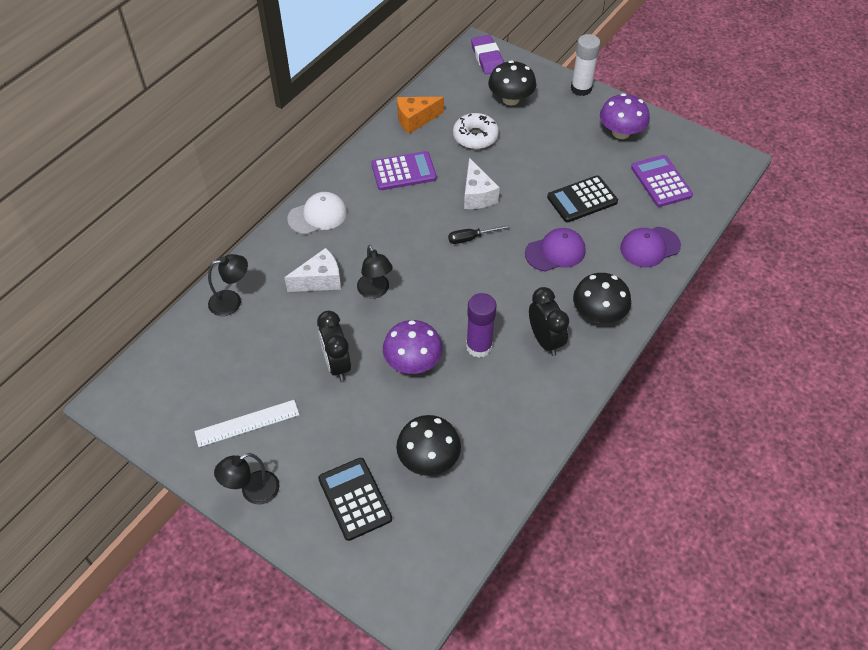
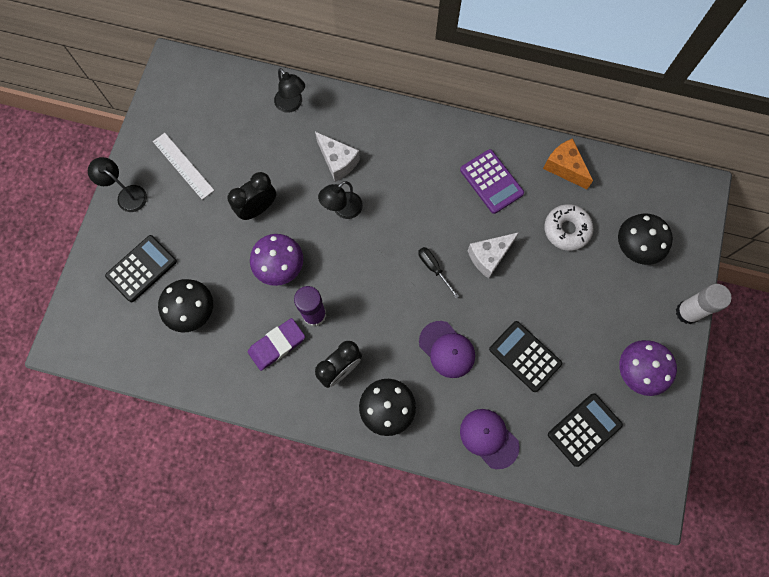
camera: 70 degrees right, 20 degrees up
white cap [287,192,347,235] -> none
purple eraser [471,35,504,74] -> purple eraser moved to [248,318,305,371]
purple calculator [631,155,693,207] -> black calculator [548,393,623,467]

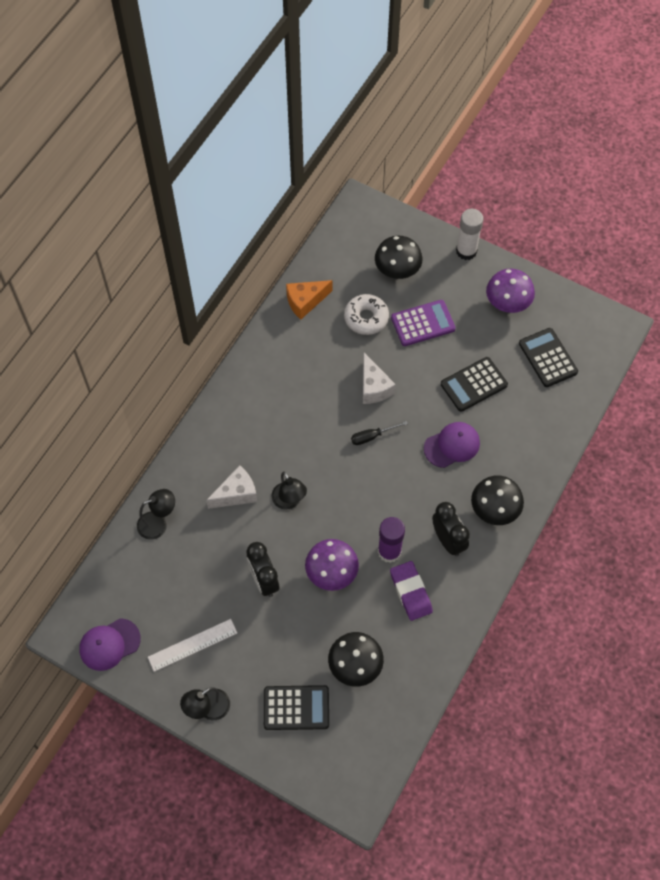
camera: 75 degrees left, 10 degrees down
black calculator [105,235,177,302] -> black calculator turned 120 degrees clockwise [264,685,329,730]
purple calculator [460,149,524,214] -> purple calculator moved to [391,300,456,346]
purple cap [460,409,520,469] -> purple cap moved to [79,618,141,671]

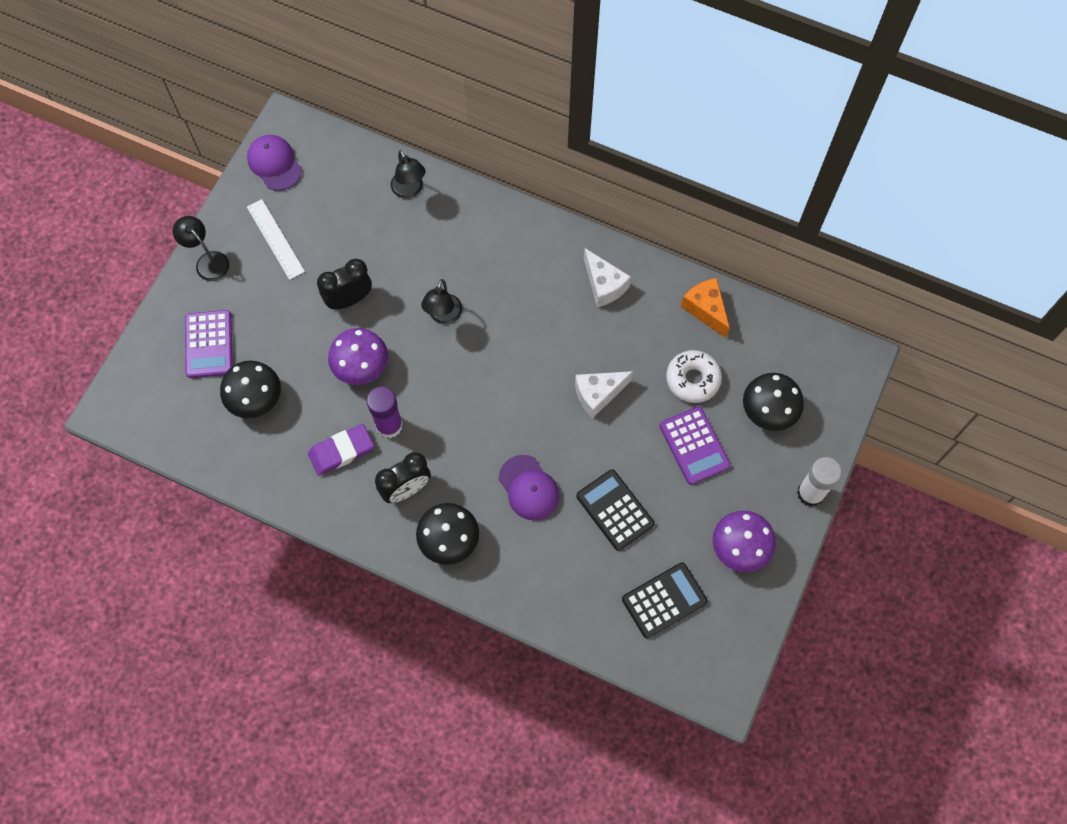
camera: 85 degrees right, 5 degrees up
white cheese [206,465,257,509] -> white cheese moved to [584,248,631,307]
black calculator [264,685,329,730] -> purple calculator [185,310,233,378]
black lamp [271,472,307,510] -> black lamp turned 45 degrees counterclockwise [421,279,463,324]
black screwdriver [351,421,408,445] -> none

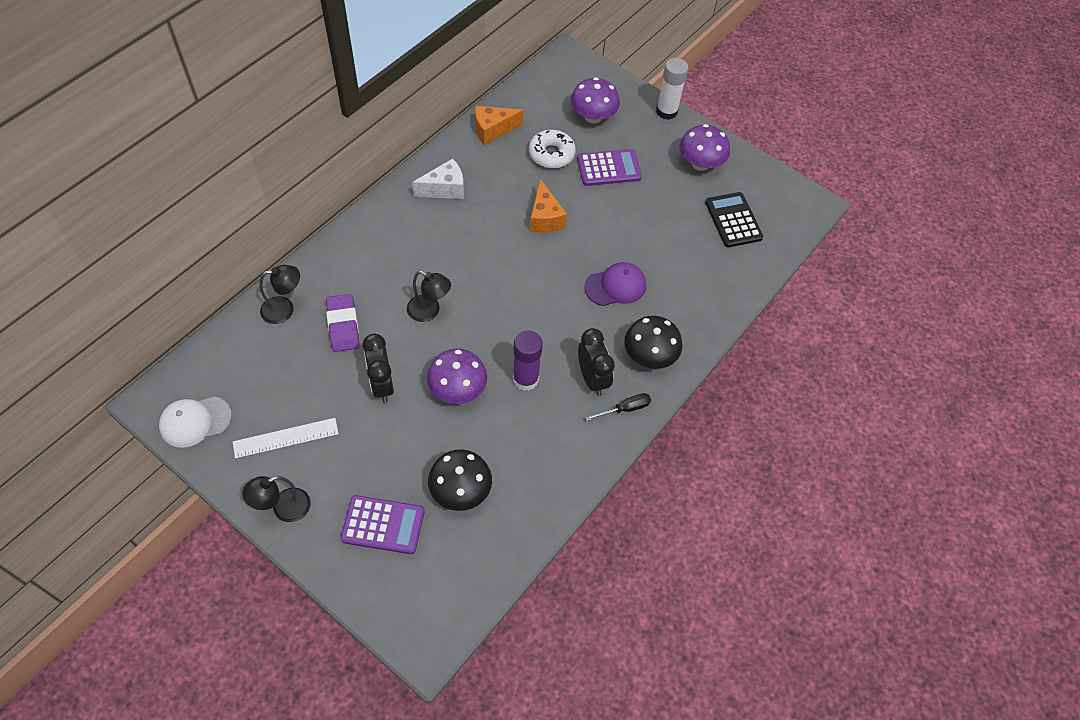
camera: 80 degrees left, 10 degrees down
purple cap [247,135,302,191] -> white cap [159,396,232,448]
purple eraser [308,424,374,476] -> purple eraser moved to [326,294,360,352]
white cheese [575,371,633,419] -> orange cheese [530,179,567,233]
black calculator [576,469,655,551] -> none
black mushroom [743,373,804,431] -> purple mushroom [571,77,620,124]
none -> black screwdriver [585,393,651,421]

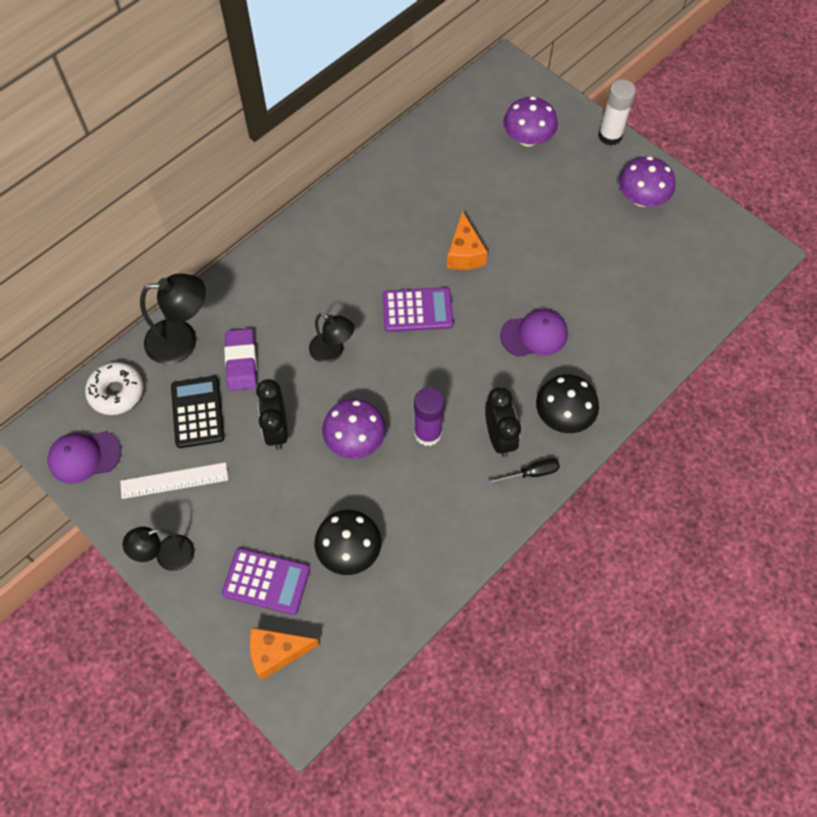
camera: 10 degrees right, 5 degrees up
white cap [159,396,232,448] -> purple cap [47,431,121,484]
black lamp [259,265,300,324] -> black lamp [140,273,206,364], size x1.52
white cheese [412,159,464,199] -> none
orange cheese [475,106,523,145] -> orange cheese moved to [250,628,319,680]
white donut [529,130,576,169] -> white donut moved to [85,362,143,415]
purple calculator [577,149,642,186] -> purple calculator moved to [382,287,454,332]
black calculator [705,192,763,247] -> black calculator moved to [171,376,225,448]

